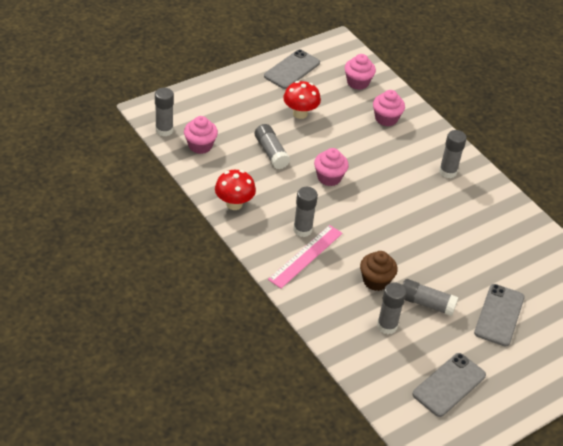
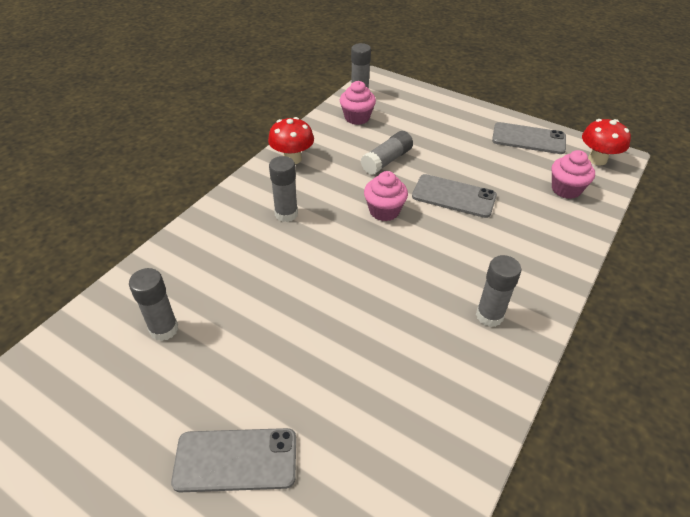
camera: 70 degrees right, 0 degrees up
pink ruler [268,225,343,288] -> none
red mushroom [283,81,321,119] -> red mushroom moved to [582,119,631,165]
brown cupcake [360,251,398,291] -> none
pink cupcake [373,90,405,126] -> none
grey glue stick [403,279,459,316] -> none
grey phone [412,353,486,417] -> grey phone moved to [412,174,497,218]

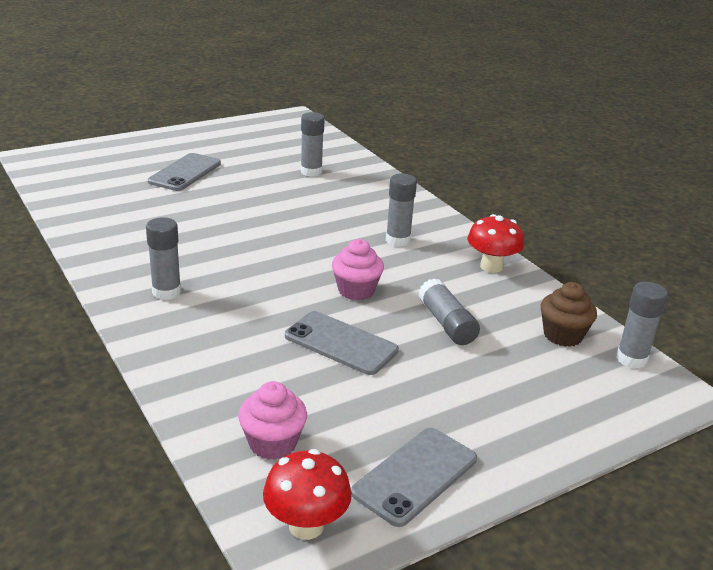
camera: 115 degrees right, 15 degrees down
pink cupcake [340,81,376,125] -> brown cupcake [541,282,597,347]
grey phone [412,174,497,218] -> grey phone turned 75 degrees clockwise [285,311,399,375]

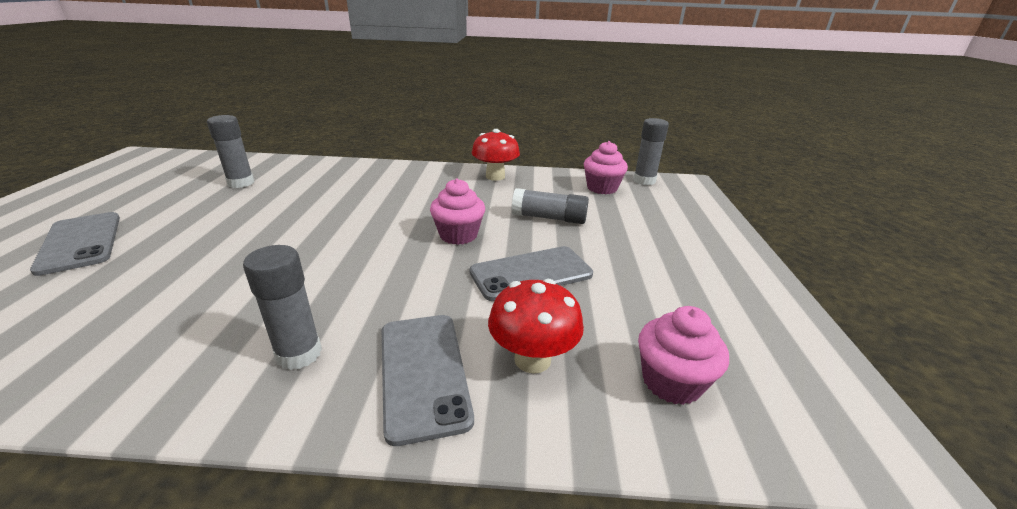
camera: 55 degrees left, 0 degrees up
red mushroom [263,449,352,540] -> red mushroom moved to [488,279,584,374]
grey phone [351,427,477,527] -> grey phone moved to [382,315,474,446]
grey glue stick [386,173,417,247] -> none
brown cupcake [541,282,597,347] -> pink cupcake [584,141,628,194]

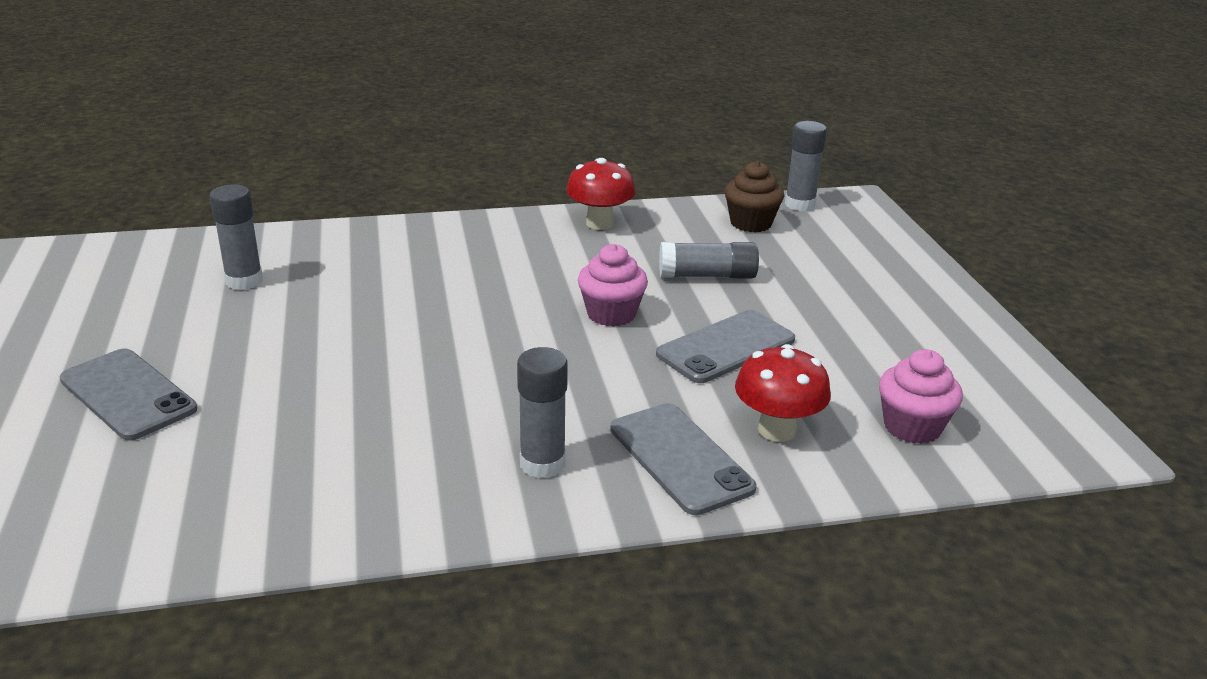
camera: 15 degrees left, 0 degrees up
pink cupcake [584,141,628,194] -> brown cupcake [725,161,784,232]

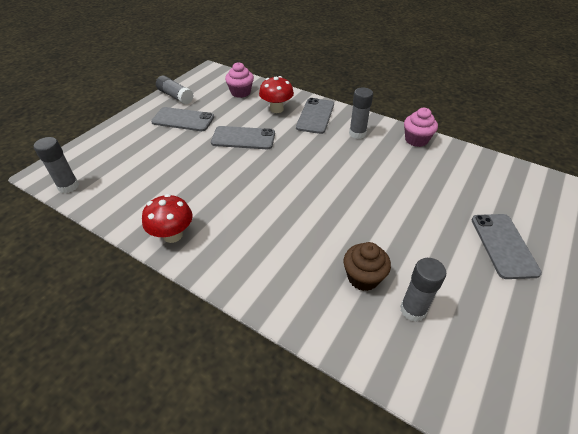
camera: 135 degrees left, 15 degrees up
pink cupcake [578,244,648,327] -> pink cupcake moved to [404,108,438,147]
grey glue stick [659,242,759,278] -> grey glue stick moved to [156,75,194,104]
brown cupcake [725,161,784,232] -> brown cupcake moved to [344,242,391,291]
none -> grey phone [151,107,214,131]

